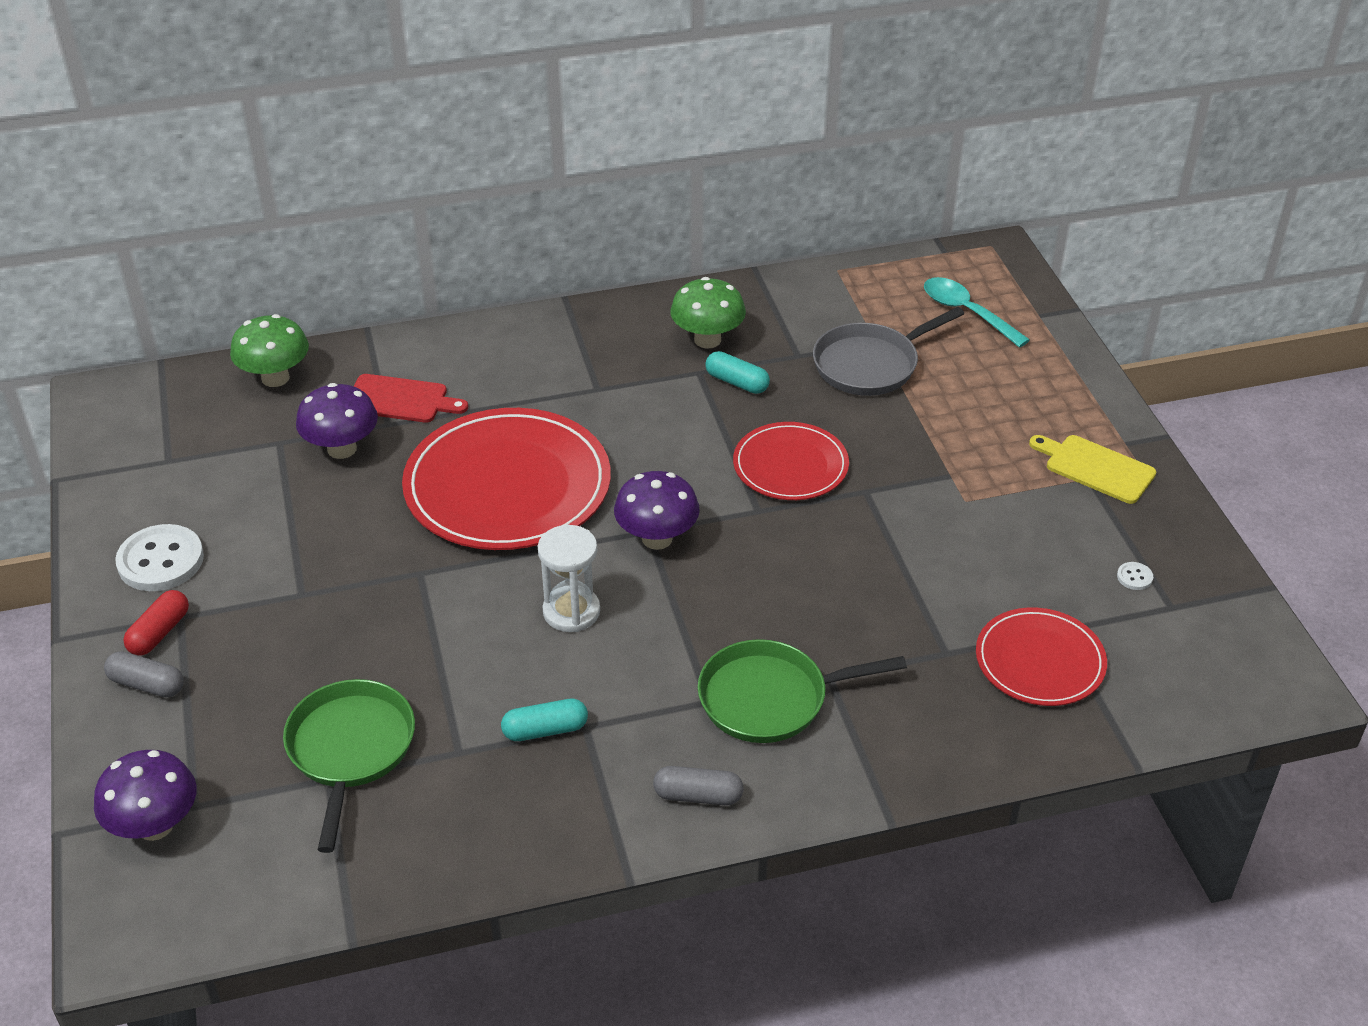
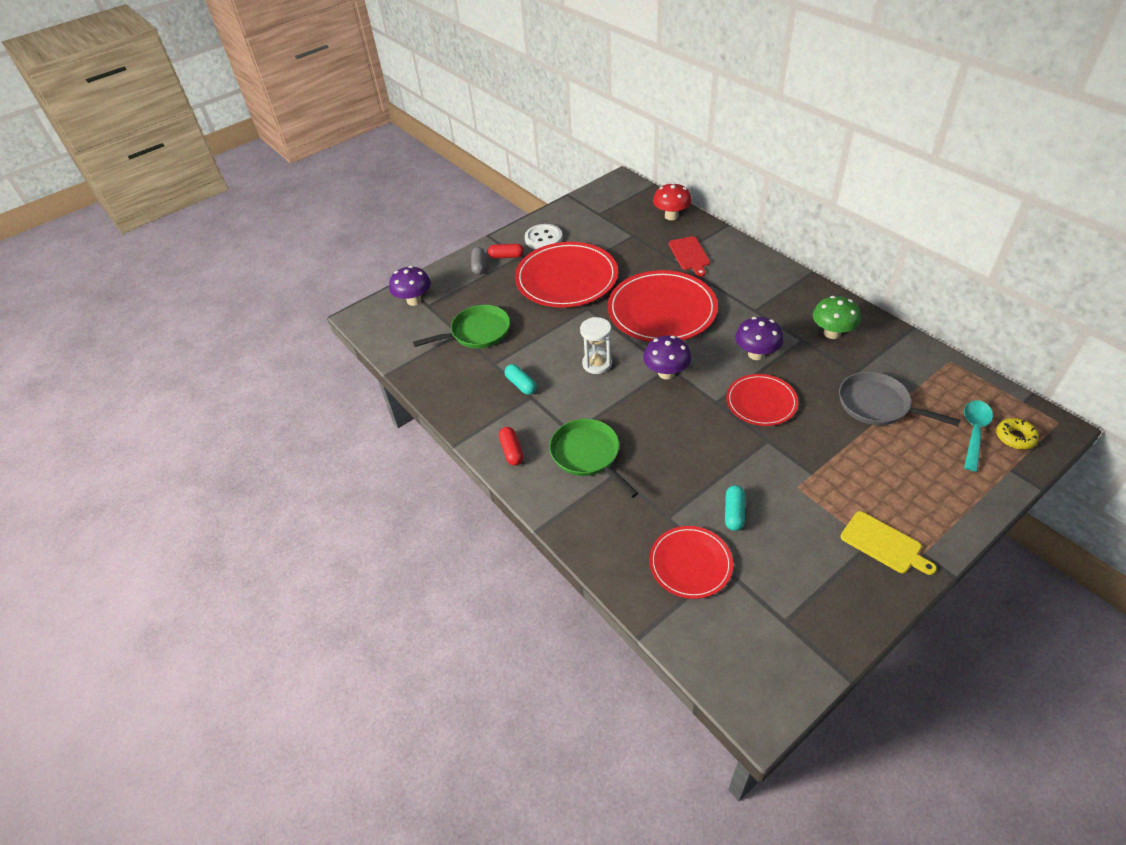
camera: 70 degrees right, 5 degrees up
green mushroom [230,314,309,387] -> red mushroom [653,182,692,220]
purple mushroom [296,383,378,459] -> purple mushroom moved to [735,317,784,360]
grey capsule [653,766,744,805] -> red capsule [499,427,524,465]
turquoise capsule [705,351,770,394] -> turquoise capsule moved to [725,485,745,531]
yellow cutting board [1029,435,1156,504] -> yellow cutting board turned 120 degrees clockwise [840,511,937,575]
white button [1117,562,1153,590] -> none
none -> red plate [515,242,618,308]
none -> yellow donut [996,418,1039,450]

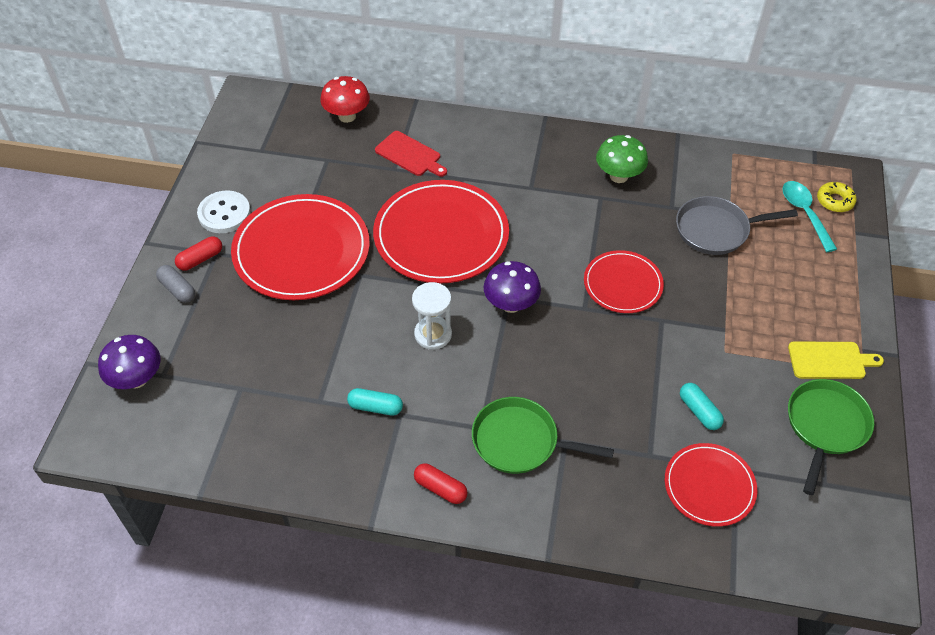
camera: 45 degrees left, 5 degrees up
green pan [413,305,510,349] -> green pan moved to [788,379,874,495]
purple mushroom [735,317,784,360] -> none

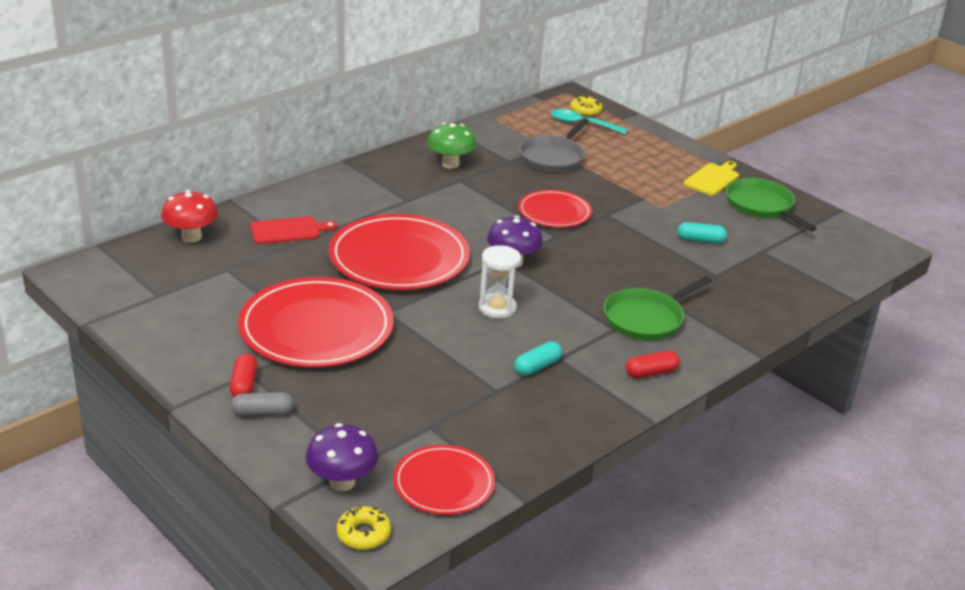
camera: 55 degrees left, 20 degrees down
white button [197,190,251,233] -> none
red plate [665,443,757,527] -> red plate moved to [393,445,495,515]
none -> yellow donut [337,505,391,550]

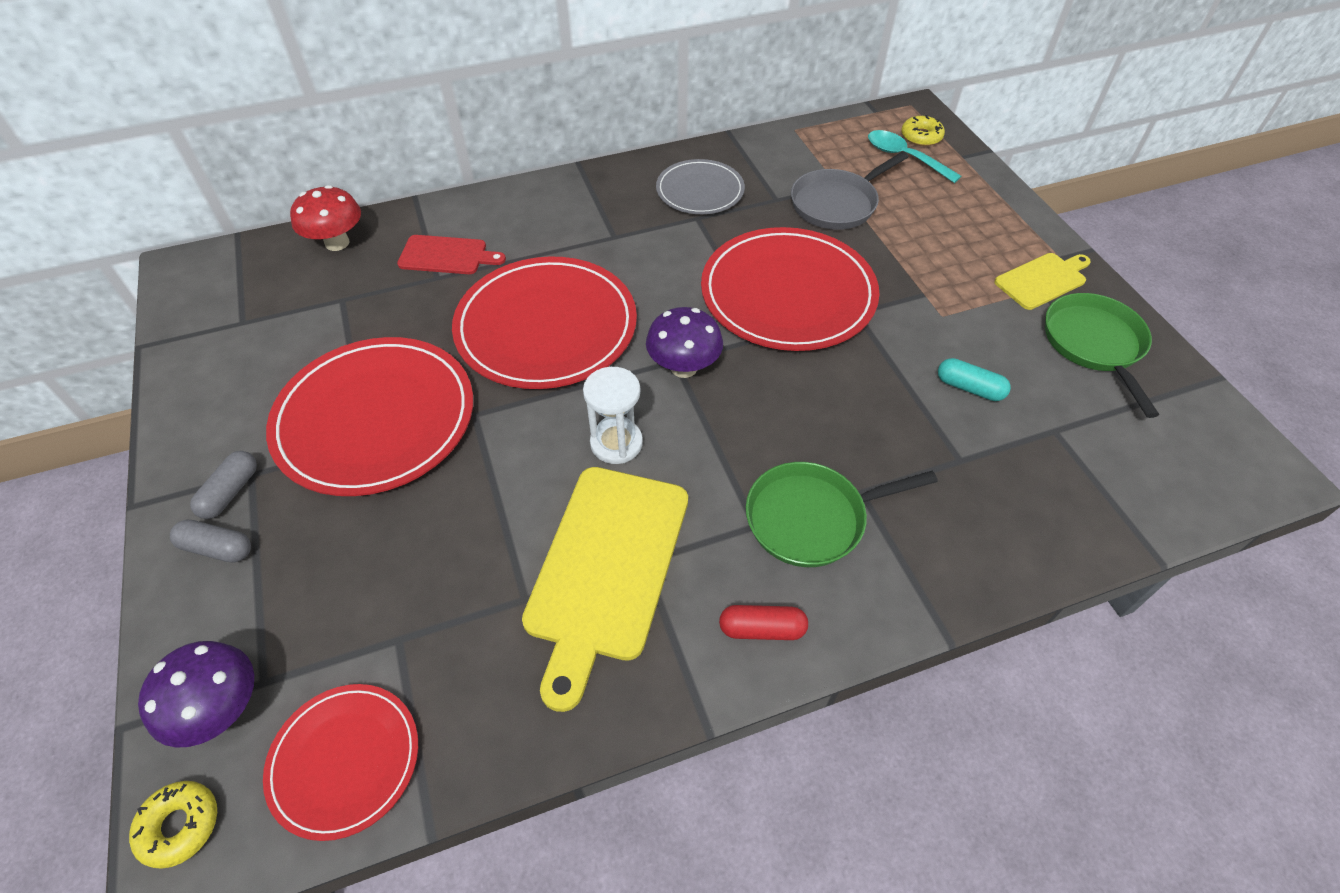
camera: 25 degrees right, 20 degrees up
red capsule [230,354,257,397] -> grey capsule [190,451,257,519]
green mushroom [427,123,476,169] -> grey plate [656,159,745,214]
turquoise capsule [514,341,562,376] -> yellow cutting board [522,467,688,712]
red plate [518,190,592,228] -> red plate [701,227,879,351], size x1.77

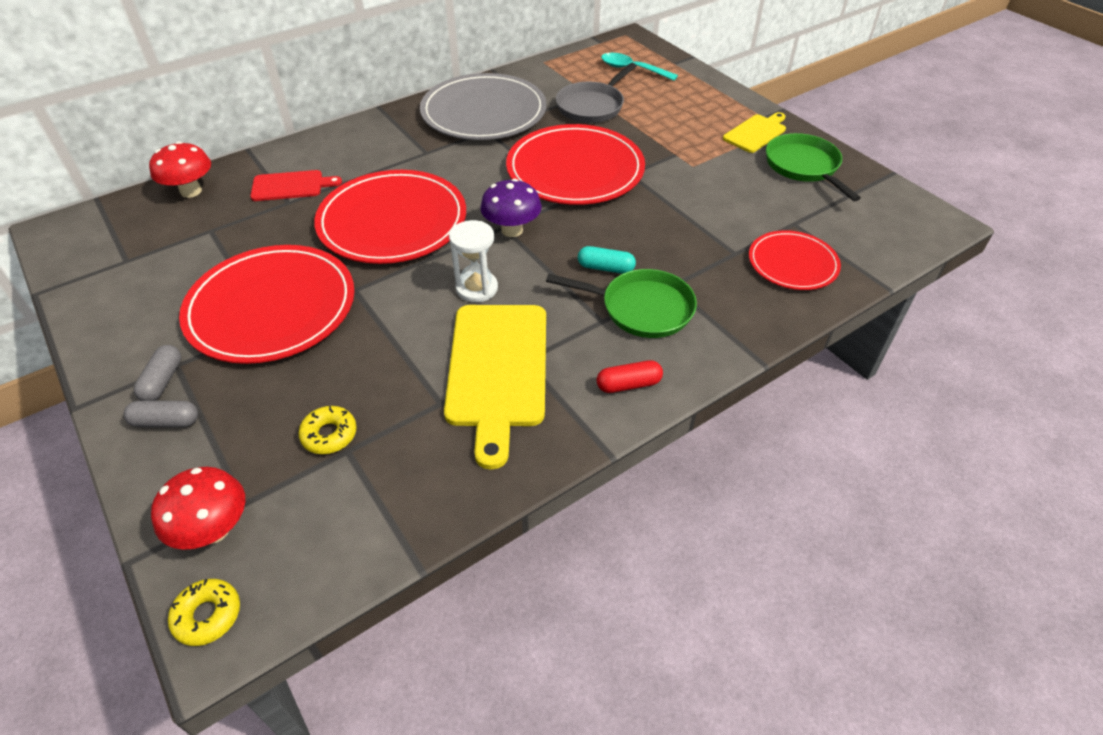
camera: 15 degrees left, 5 degrees down
purple mushroom [138,641,254,748] -> red mushroom [151,467,245,550]
red plate [263,684,418,841] -> red plate moved to [749,230,841,290]
grey plate [656,159,745,214] -> grey plate [420,73,547,140], size x1.77
green pan [746,462,938,567] -> green pan turned 135 degrees counterclockwise [546,269,697,338]
yellow donut [901,115,945,146] -> yellow donut moved to [298,406,357,454]
turquoise capsule [938,358,1011,401] -> turquoise capsule moved to [578,246,636,274]

